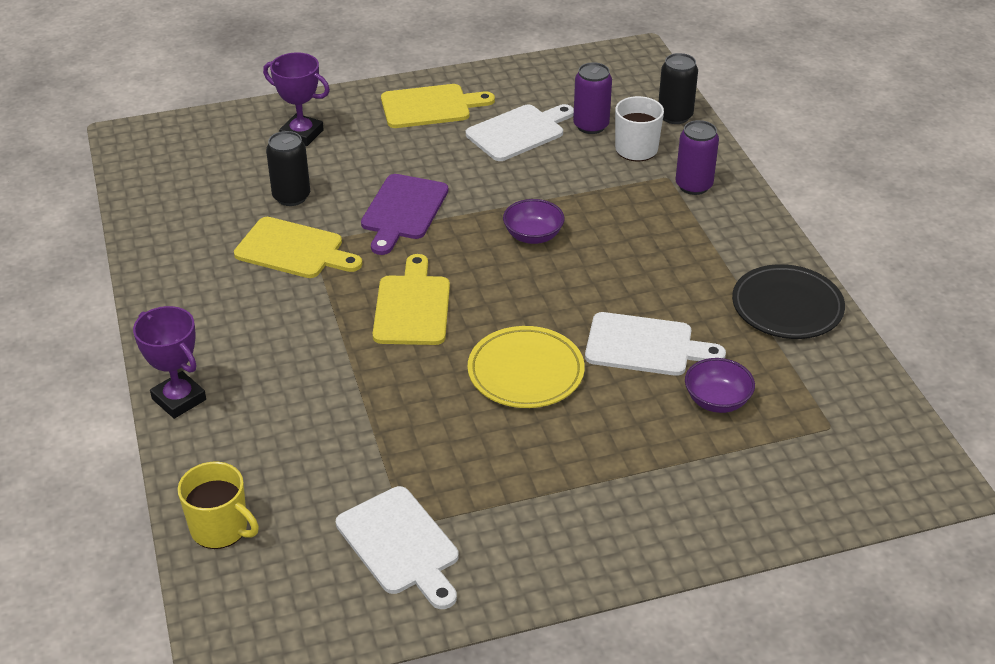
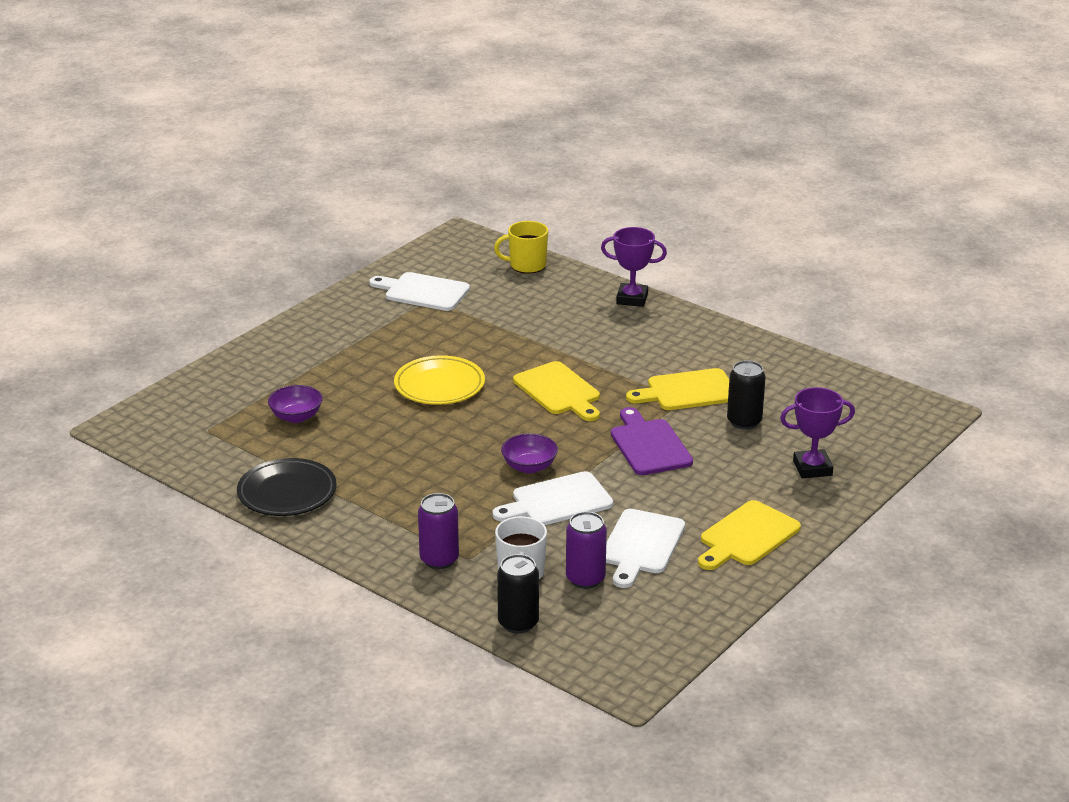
camera: 145 degrees right, 10 degrees down
white cutting board [585,312,726,376] -> white cutting board moved to [492,471,613,525]

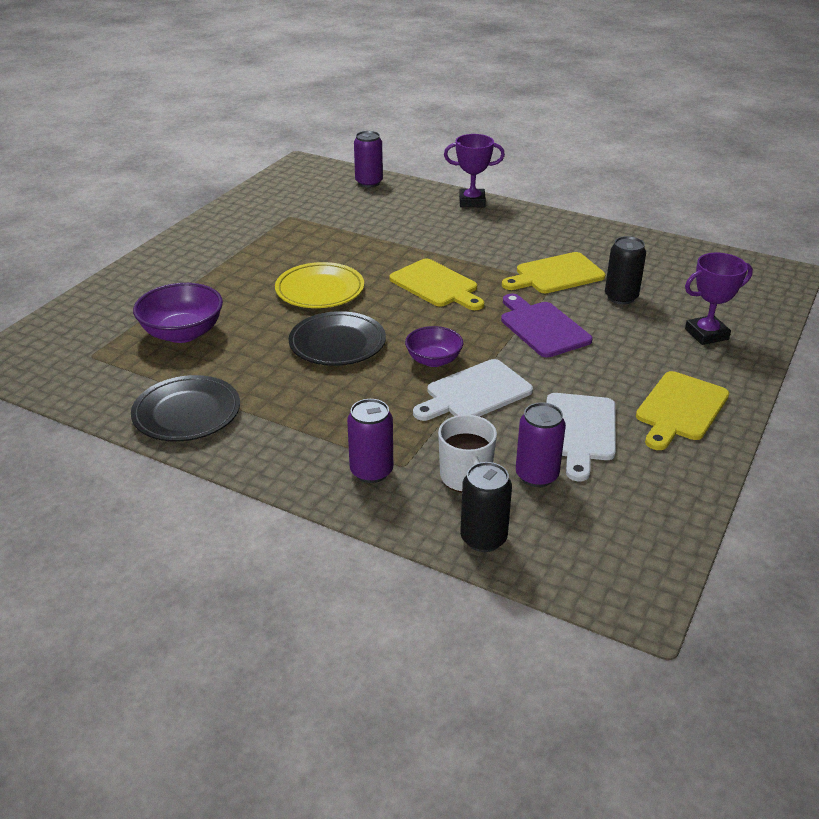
camera: 10 degrees left, 5 degrees up
purple bowl [268,385,323,423] -> purple bowl [133,283,223,343], size x1.56
white cutting board [369,272,470,311] -> none
yellow mug [494,221,548,274] -> purple can [354,131,383,187]
none -> black plate [289,311,386,366]

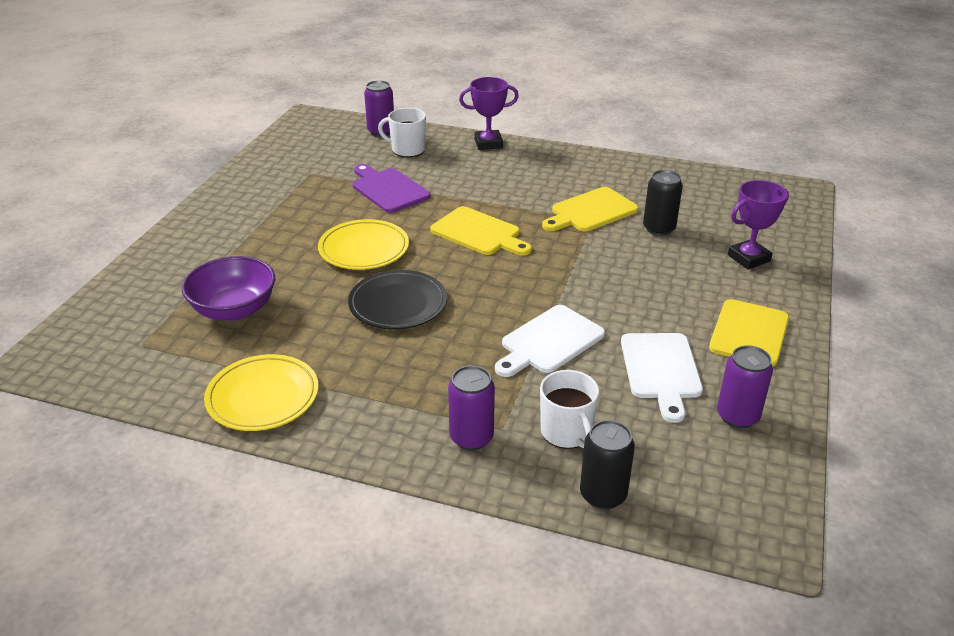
camera: 10 degrees left, 0 degrees up
black plate [131,375,240,442] -> yellow plate [204,354,319,431]
purple bowl [405,326,463,367] -> none
purple cutting board [501,294,593,357] -> purple cutting board moved to [352,164,431,213]
purple can [516,402,566,487] -> purple can moved to [717,345,773,428]
none -> white mug [378,108,426,157]

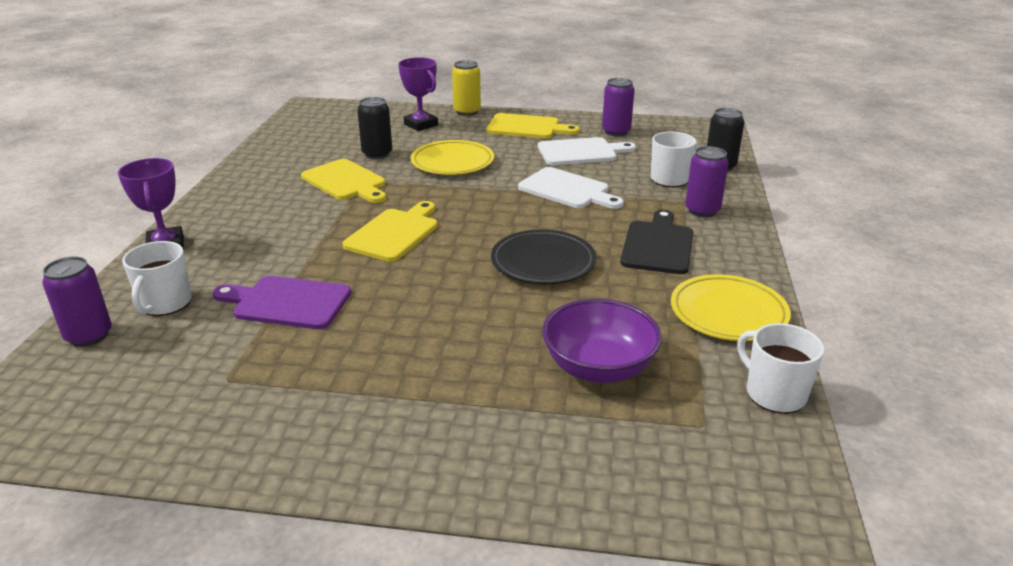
camera: 100 degrees left, 5 degrees down
yellow plate [318,219,409,270] -> yellow plate moved to [411,140,494,175]
purple cutting board [352,164,431,213] -> purple cutting board turned 60 degrees clockwise [213,276,351,329]
none -> yellow can [452,60,481,116]
none -> black cutting board [620,210,693,274]
none -> white mug [737,323,824,414]

